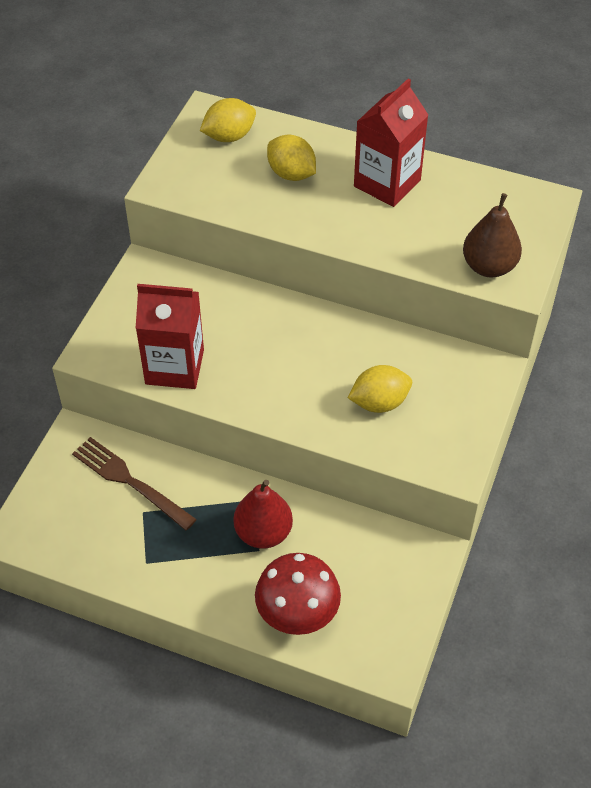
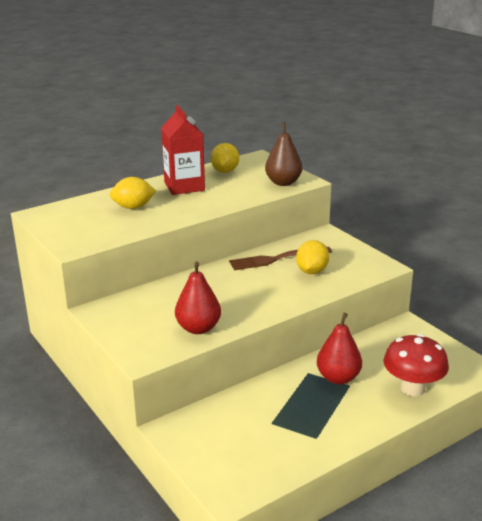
camera: 55 degrees left, 25 degrees down
brown fork [72,437,197,531] -> brown fork moved to [229,247,332,270]
red carton [136,284,204,389] -> red pear [175,262,221,334]
yellow lemon [200,98,256,142] -> yellow lemon moved to [210,143,239,173]

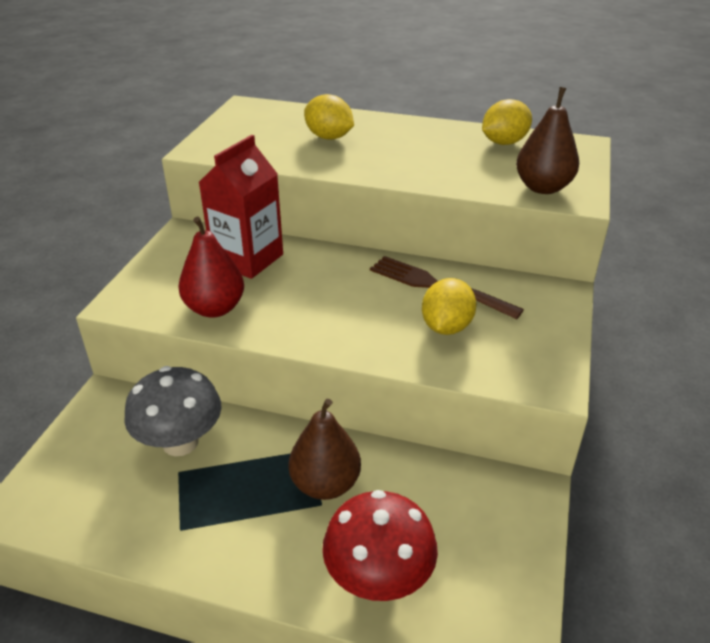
camera: 50 degrees right, 10 degrees up
red carton [161,105,205,195] -> red carton moved to [198,135,283,279]
yellow lemon [296,240,329,274] -> yellow lemon turned 45 degrees counterclockwise [422,278,476,335]
red pear [317,313,362,384] -> brown pear [288,399,361,500]
none -> grey mushroom [124,366,222,456]

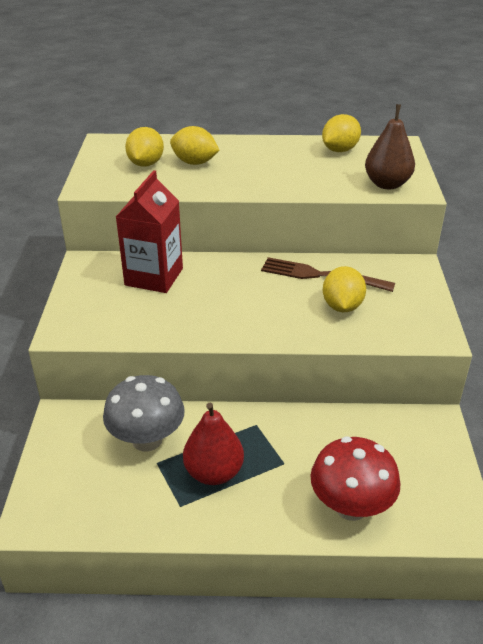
camera: 15 degrees left, 0 degrees up
red pear [178,217,244,318] -> red pear moved to [183,403,244,485]
brown pear [288,399,361,500] -> none
none -> yellow lemon [125,127,164,167]

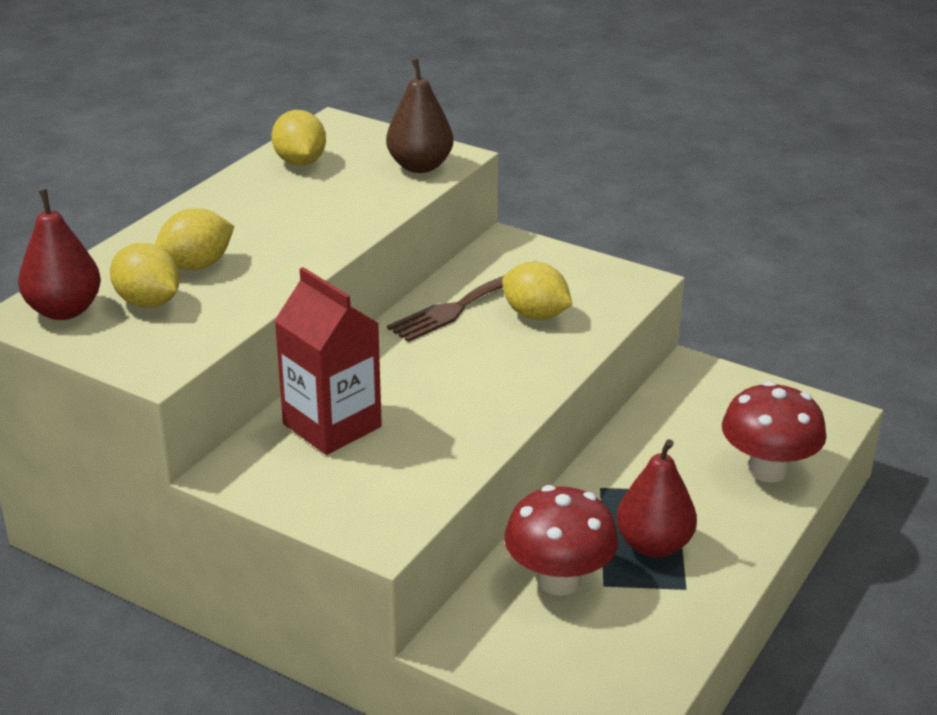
camera: 60 degrees left, 5 degrees down
grey mushroom [103,375,185,451] -> red mushroom [504,485,618,596]
none -> red pear [18,189,101,320]

